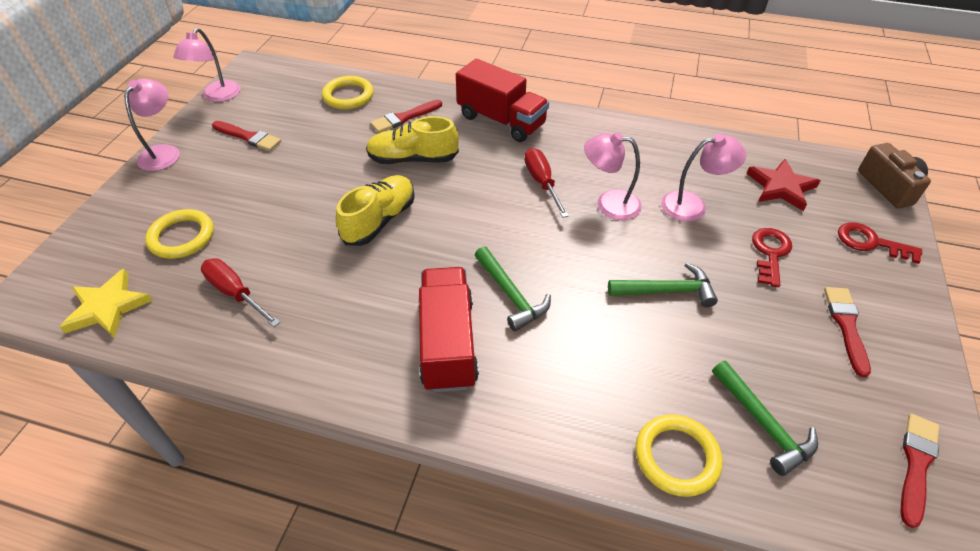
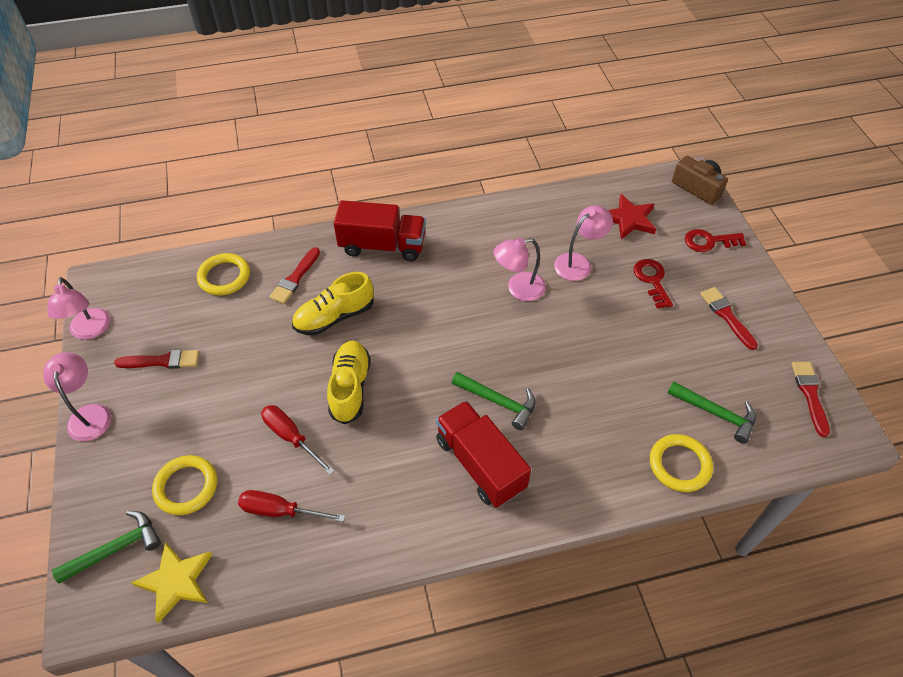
camera: 30 degrees left, 5 degrees up
red screwdriver [525,148,569,218] -> red screwdriver moved to [261,405,335,475]
green hammer [608,263,718,307] -> green hammer moved to [52,511,161,584]

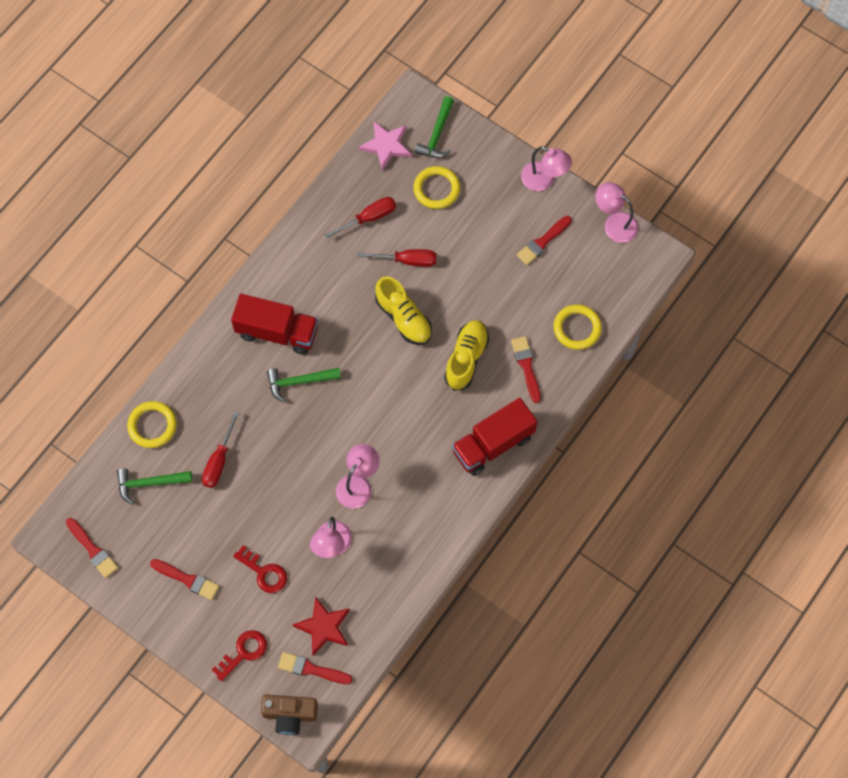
camera: 140 degrees right, 15 degrees up
yellow star [131,542,212,623] -> pink star [359,121,412,171]
none -> red screwdriver [202,411,239,488]
none -> red brush [278,652,353,684]

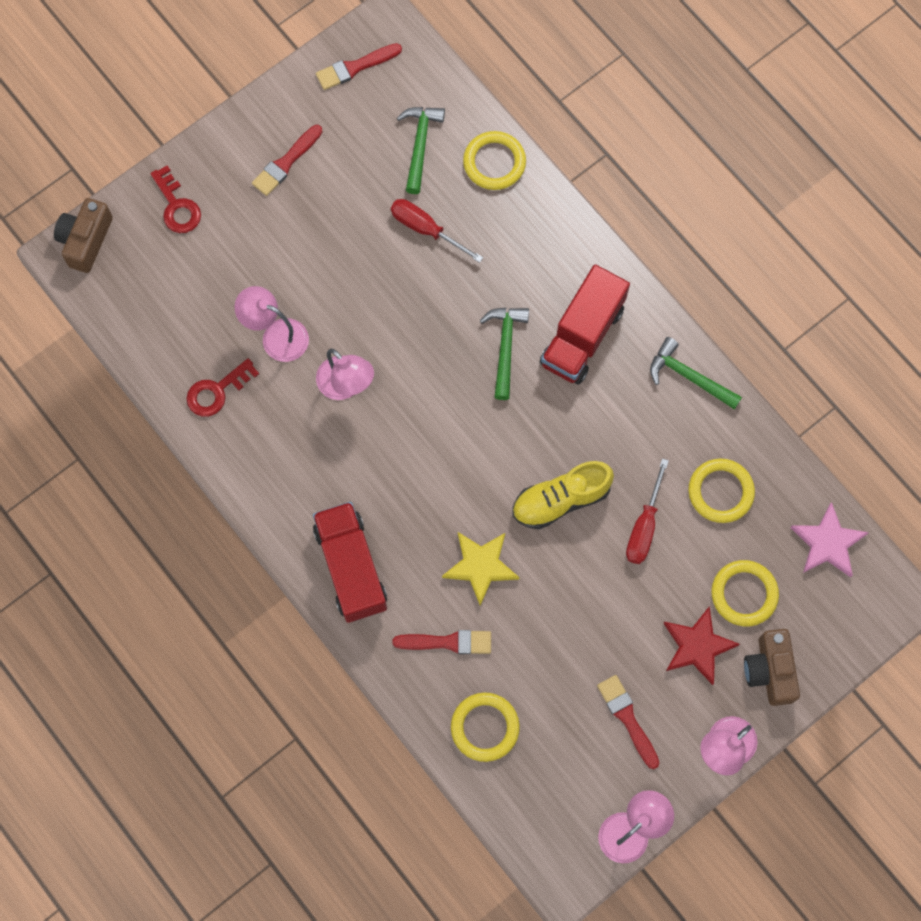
camera: 105 degrees right, 5 degrees up
red key [233,545,287,593] -> red key moved to [186,358,259,417]
red brush [278,652,353,684] -> none
red star [293,597,350,655] -> red star moved to [663,606,740,685]
red screwdriver [324,197,396,239] -> yellow ring [688,459,755,523]
green hammer [414,96,454,158] -> green hammer moved to [650,337,742,410]
yellow shoe [444,320,489,391] -> yellow star [442,532,520,606]
none -> brown camera [744,629,800,706]

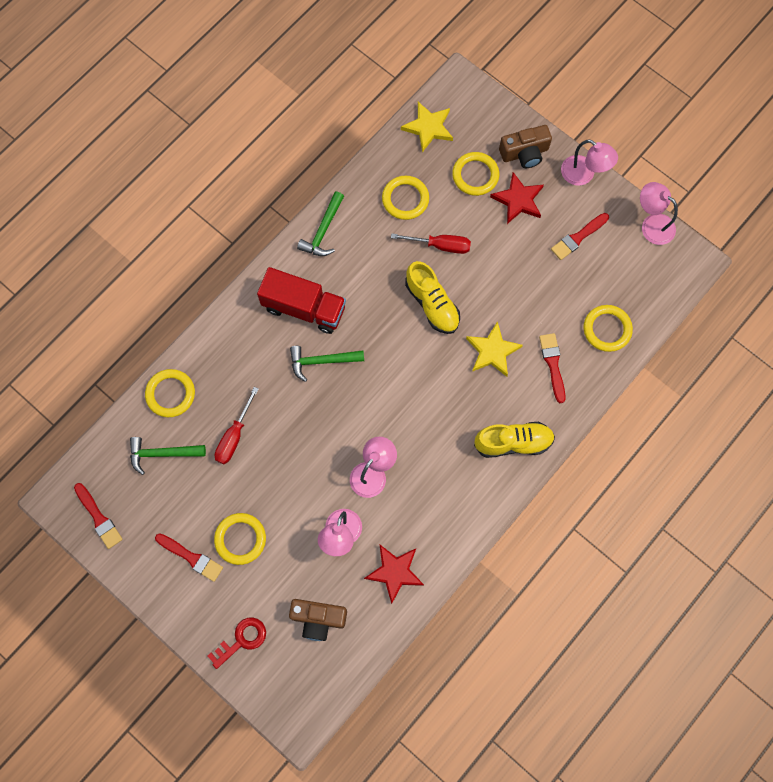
camera: 100 degrees left, 0 degrees up
brown camera [54,198,113,273] -> brown camera moved to [289,599,347,641]
red key [186,358,259,417] -> red star [364,545,424,604]
red truck [313,502,387,623] -> yellow shoe [474,422,555,458]
pink star [790,502,869,577] -> yellow star [401,102,453,152]
none -> yellow ring [214,513,266,565]

